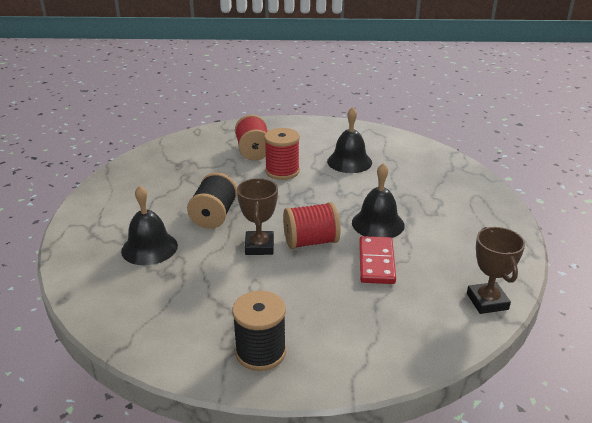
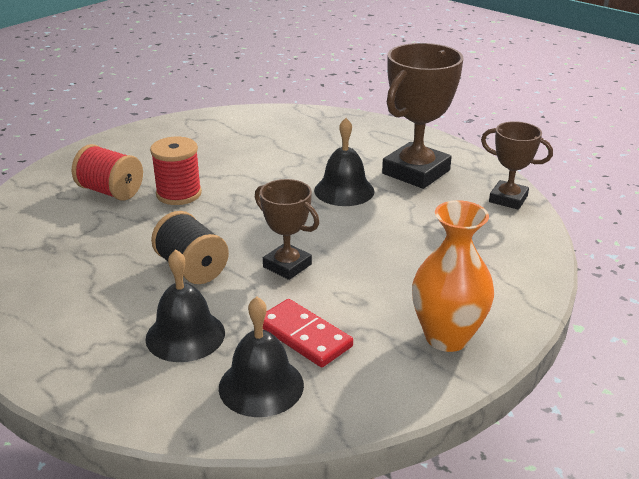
camera: 50 degrees left, 0 degrees up
black spool [232,291,286,371] -> orange vase [412,200,494,352]
red spool [283,202,341,249] -> none
black bell [327,107,372,173] -> black bell moved to [219,296,304,417]
red domino [359,236,396,284] -> red domino moved to [263,299,353,367]
none -> brown trophy [382,43,463,189]

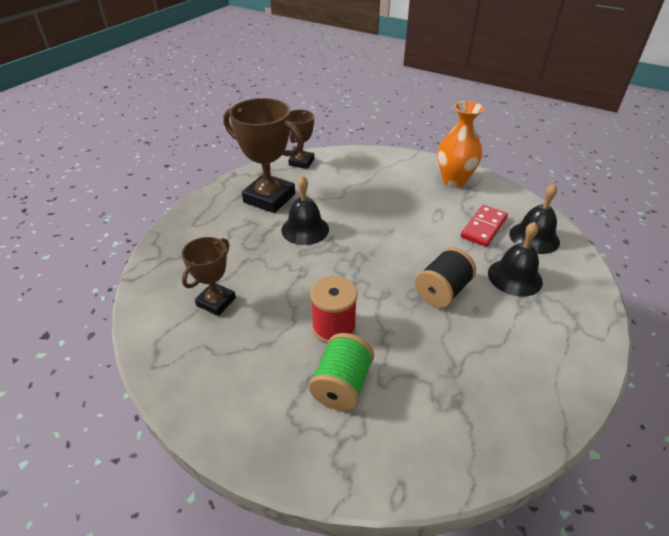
camera: 100 degrees left, 10 degrees up
red spool [72,144,143,201] -> green spool [309,333,374,411]
brown trophy [255,179,319,280] -> brown trophy moved to [182,237,236,316]

